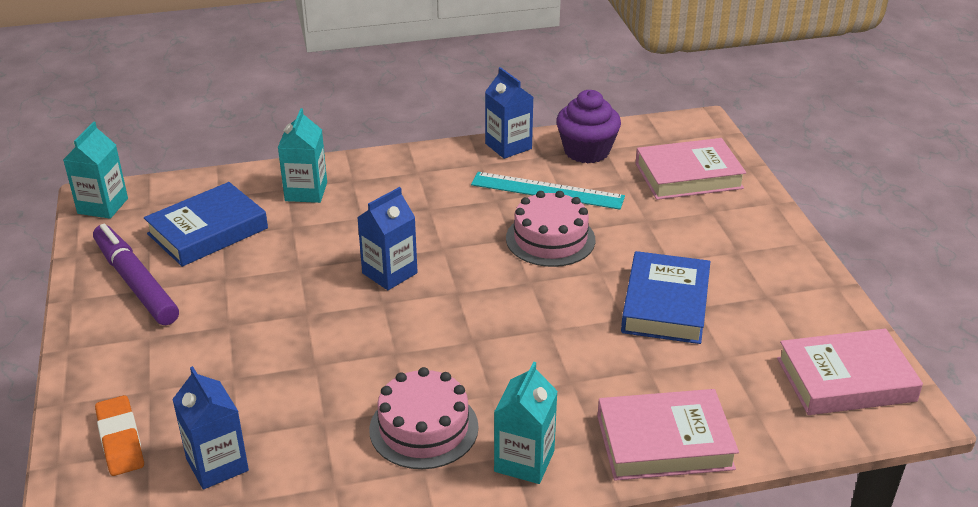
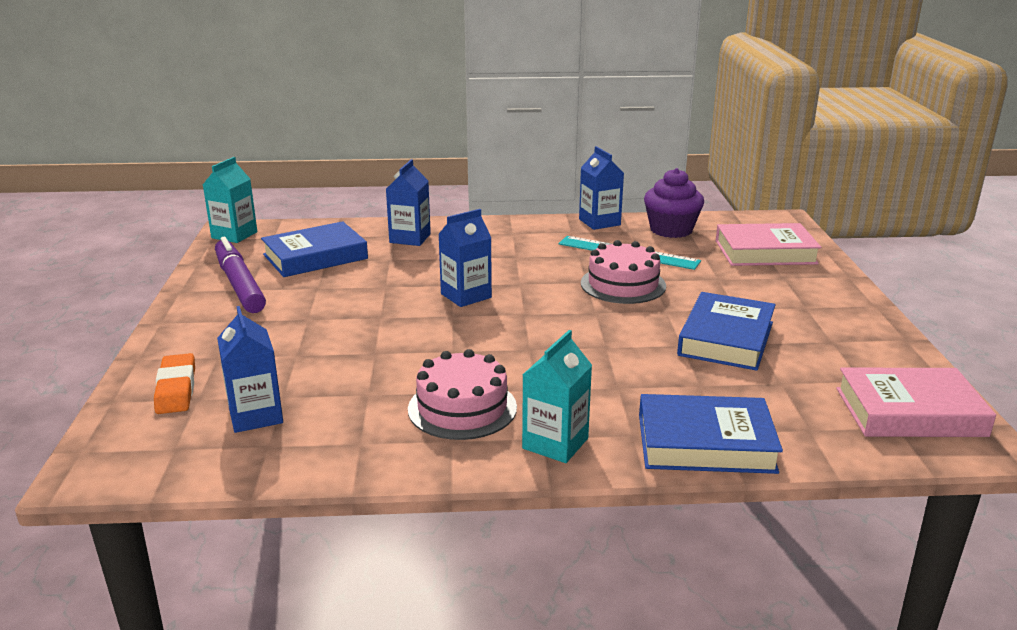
camera: 10 degrees right, 10 degrees down
turquoise carton [278,108,327,203] -> blue carton [386,159,431,246]
pink book [597,389,739,481] -> blue book [639,394,783,474]

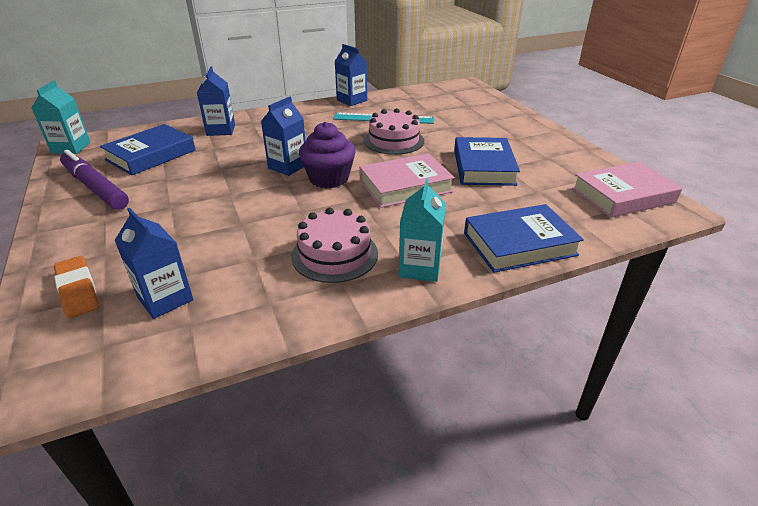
camera: 20 degrees left, 10 degrees up
purple cupcake [644,168,704,238] -> purple cupcake moved to [299,122,356,188]
pink book [716,223,821,266] -> pink book moved to [359,153,455,208]

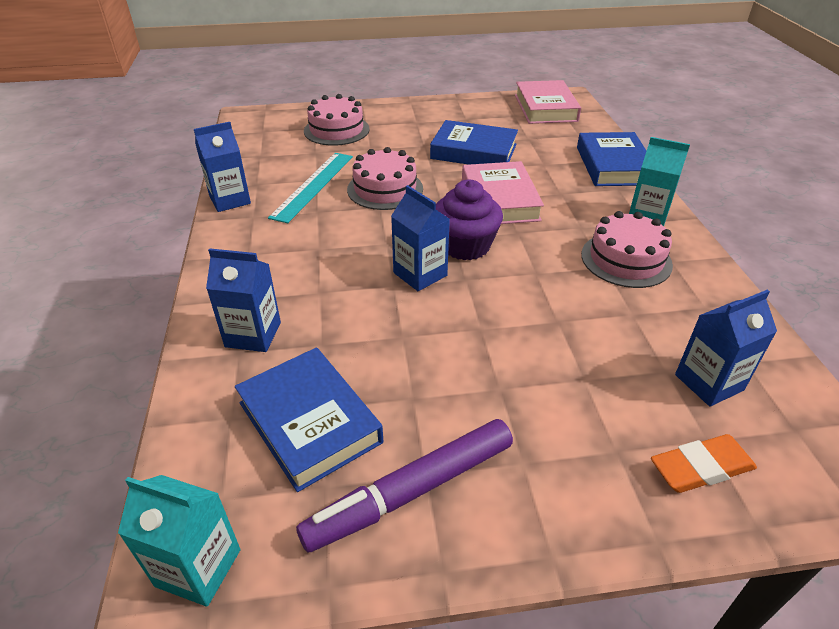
camera: 75 degrees left, 5 degrees up
none -> pink cake [304,94,370,146]

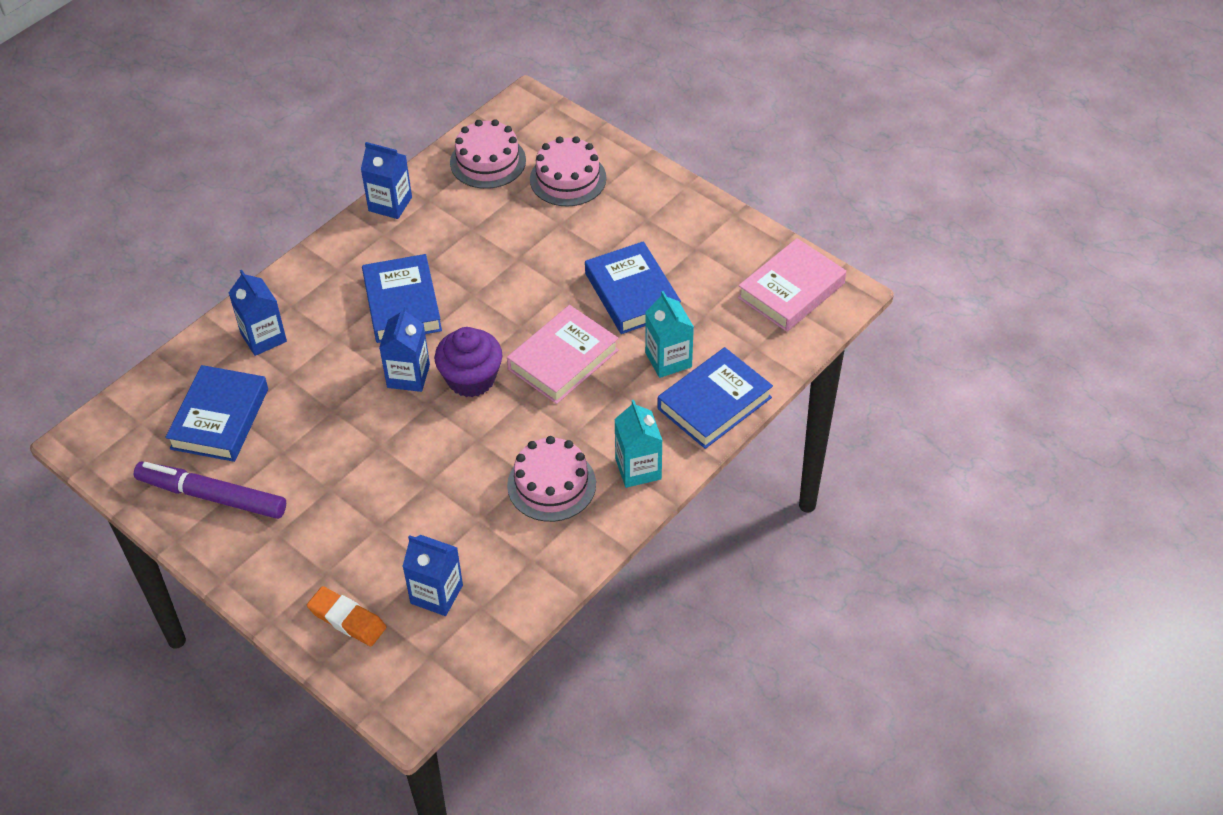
camera: 50 degrees right, 10 degrees up
turquoise carton [118,475,241,607] -> turquoise carton moved to [645,291,694,378]
turquoise ruler [268,153,353,223] -> none
pink cake [347,147,423,210] -> pink cake moved to [450,119,526,189]
none -> blue book [362,254,442,343]

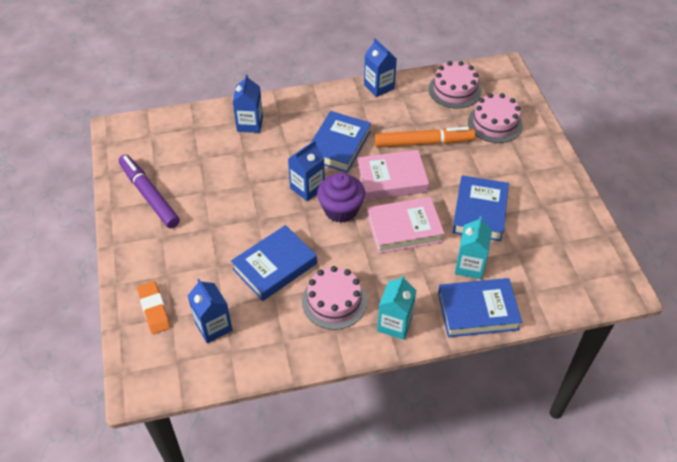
camera: 35 degrees right, 0 degrees up
blue book [165,365,268,462] -> blue book moved to [231,225,317,301]
pink book [738,238,846,332] -> pink book moved to [357,150,429,200]
none -> orange marker [375,127,475,148]

